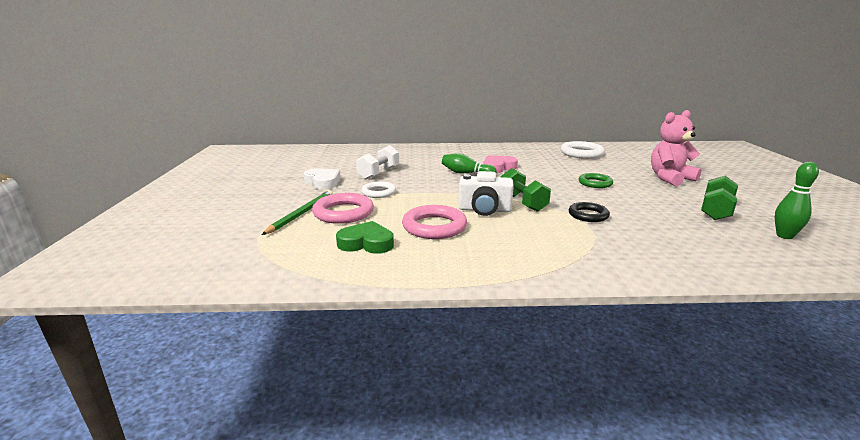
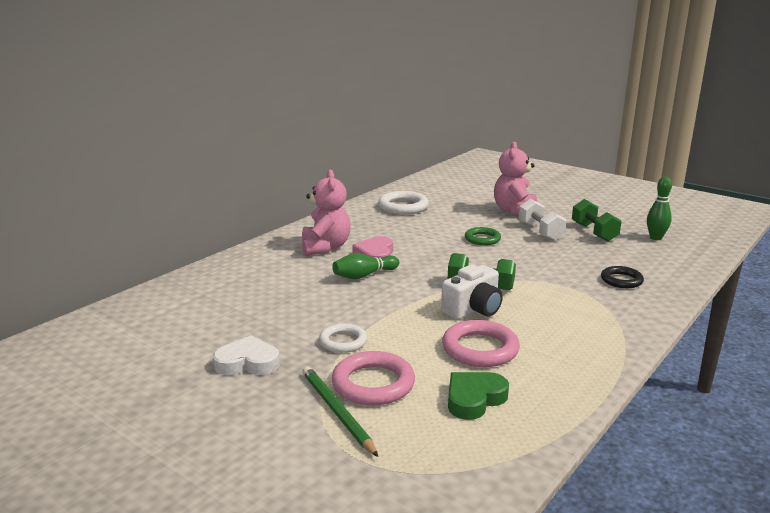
camera: 50 degrees left, 0 degrees up
white dumbbell [356,145,399,179] -> white dumbbell moved to [518,198,567,241]
black ring [569,202,610,222] -> black ring moved to [601,266,644,288]
none -> pink teddy bear [302,170,351,256]

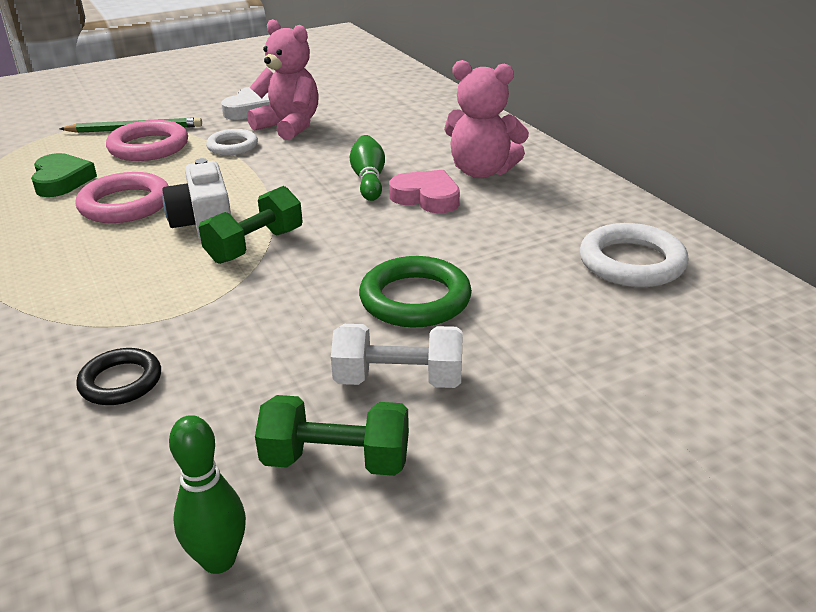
camera: 115 degrees right, 10 degrees up
green ring [465,227,501,245] -> green ring [359,256,472,328], size x1.56
pink teddy bear [494,142,537,216] -> pink teddy bear moved to [247,19,319,140]

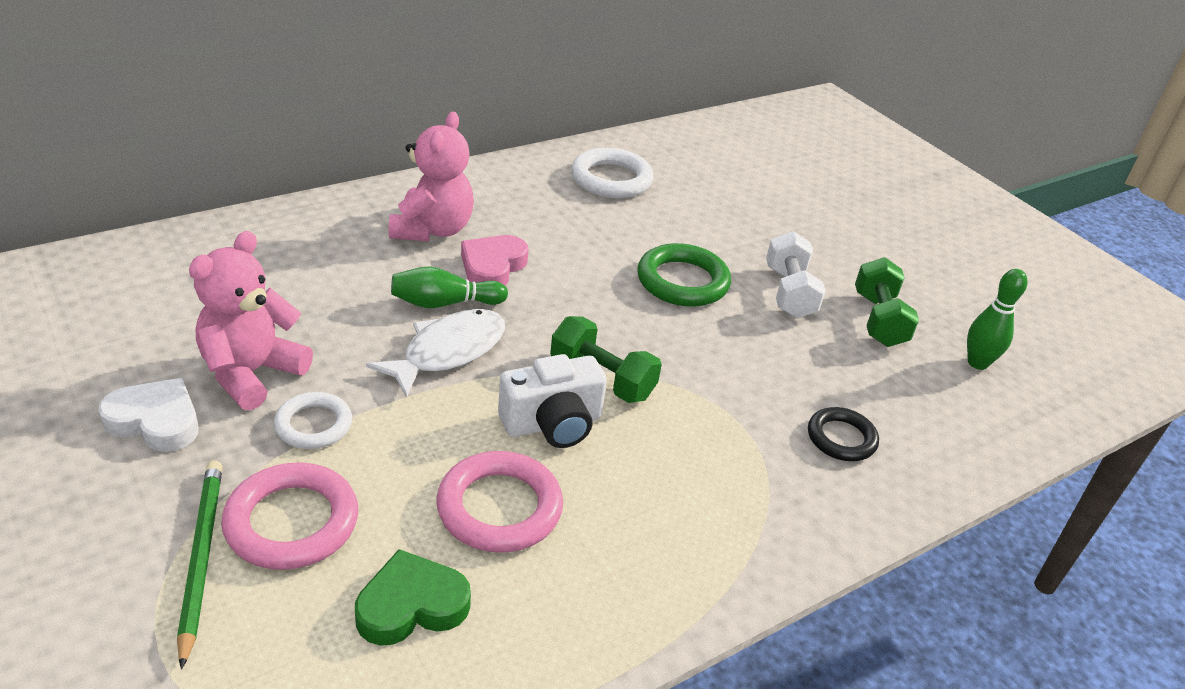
camera: 100 degrees left, 5 degrees up
none -> white fish [366,309,505,398]

